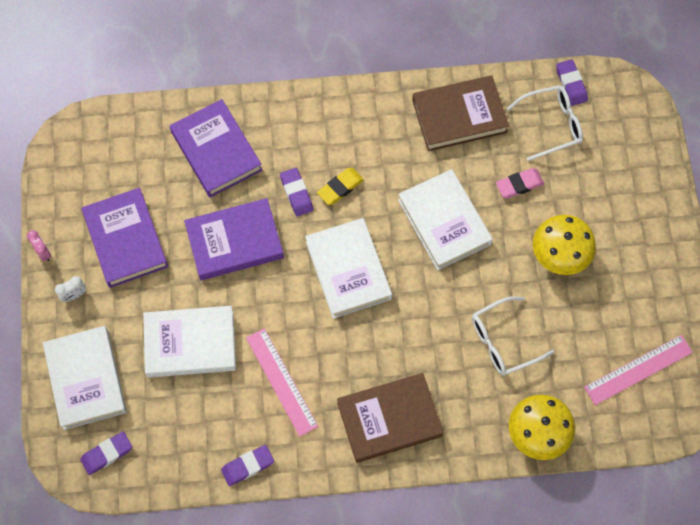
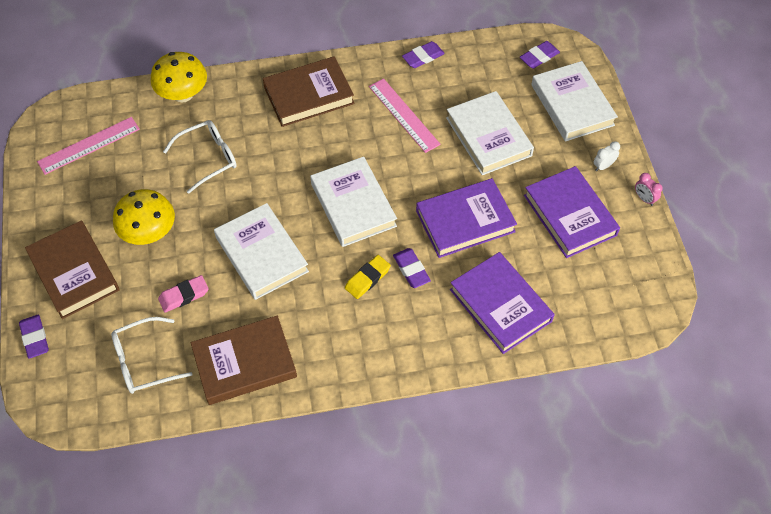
camera: 175 degrees right, 10 degrees down
white book [143,306,236,378] -> white book turned 75 degrees clockwise [446,91,534,175]
purple eraser [556,59,588,106] -> purple eraser moved to [19,315,49,359]
none -> brown book [25,221,120,319]

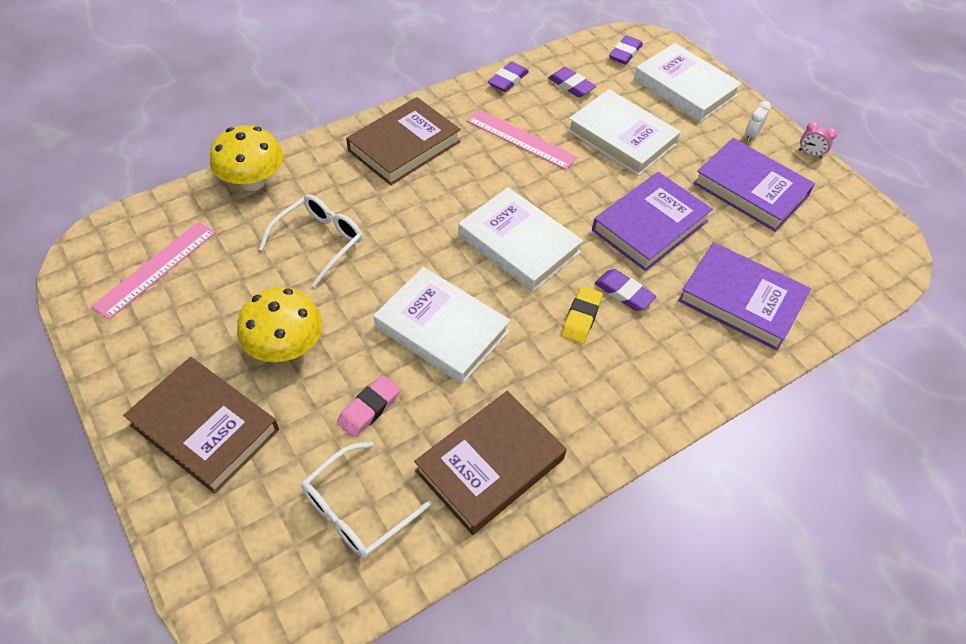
camera: 25 degrees left, 5 degrees down
purple eraser [19,315,49,359] -> purple eraser moved to [548,67,596,97]

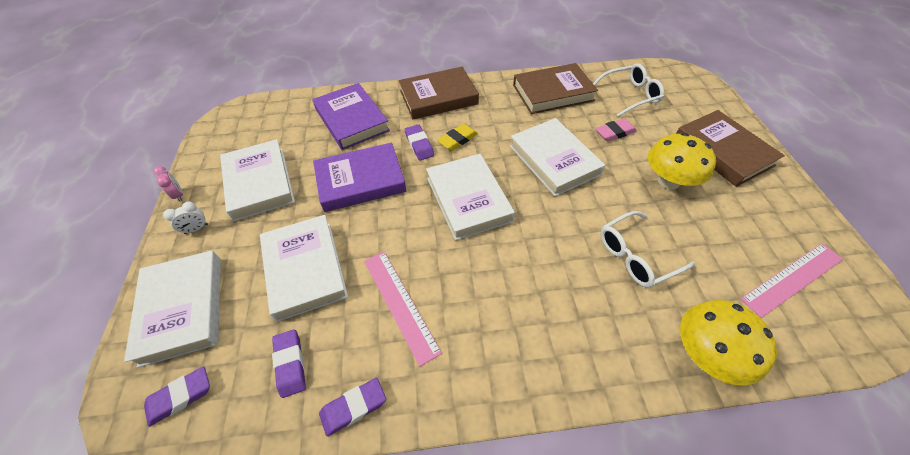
camera: 150 degrees left, 0 degrees up
brown book [346,97,461,185] -> brown book moved to [399,67,479,120]
purple book [693,138,815,232] -> white book [220,139,295,221]

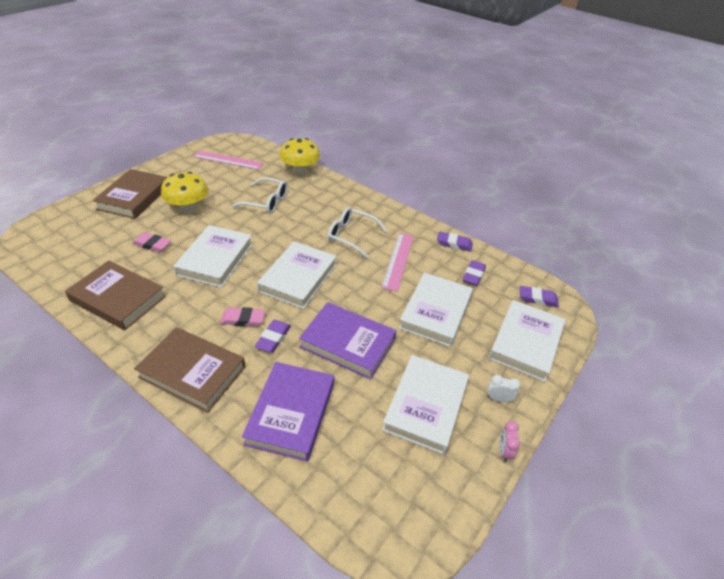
camera: 140 degrees left, 10 degrees down
yellow eraser [437,124,478,151] -> pink eraser [220,307,265,326]
white glasses [593,63,664,117] -> white glasses moved to [328,207,387,258]

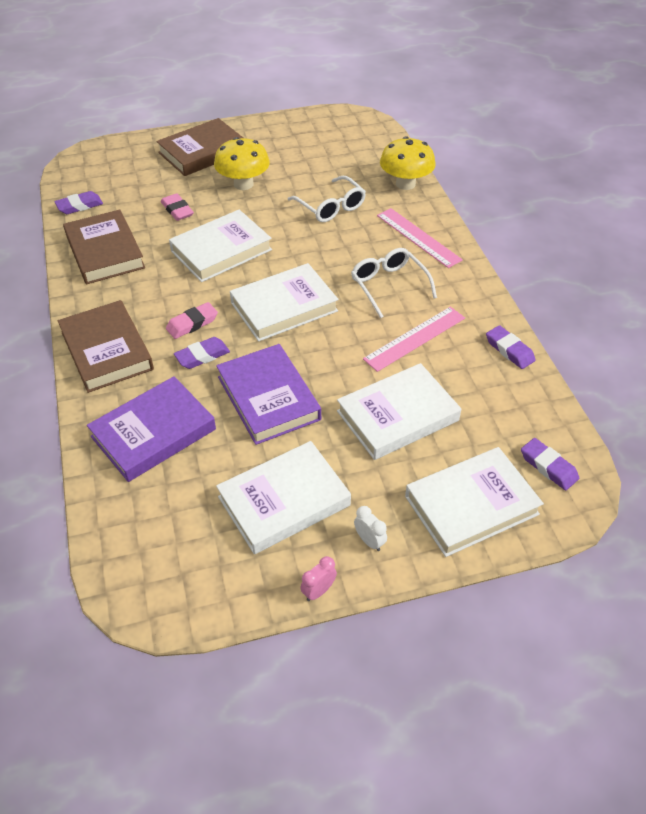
camera: 40 degrees right, 5 degrees up
pink ruler [193,150,264,170] -> pink ruler moved to [377,208,463,268]
pink eraser [220,307,265,326] -> pink eraser turned 75 degrees counterclockwise [166,302,218,339]
purple eraser [462,260,486,286] -> purple eraser moved to [54,191,103,214]

